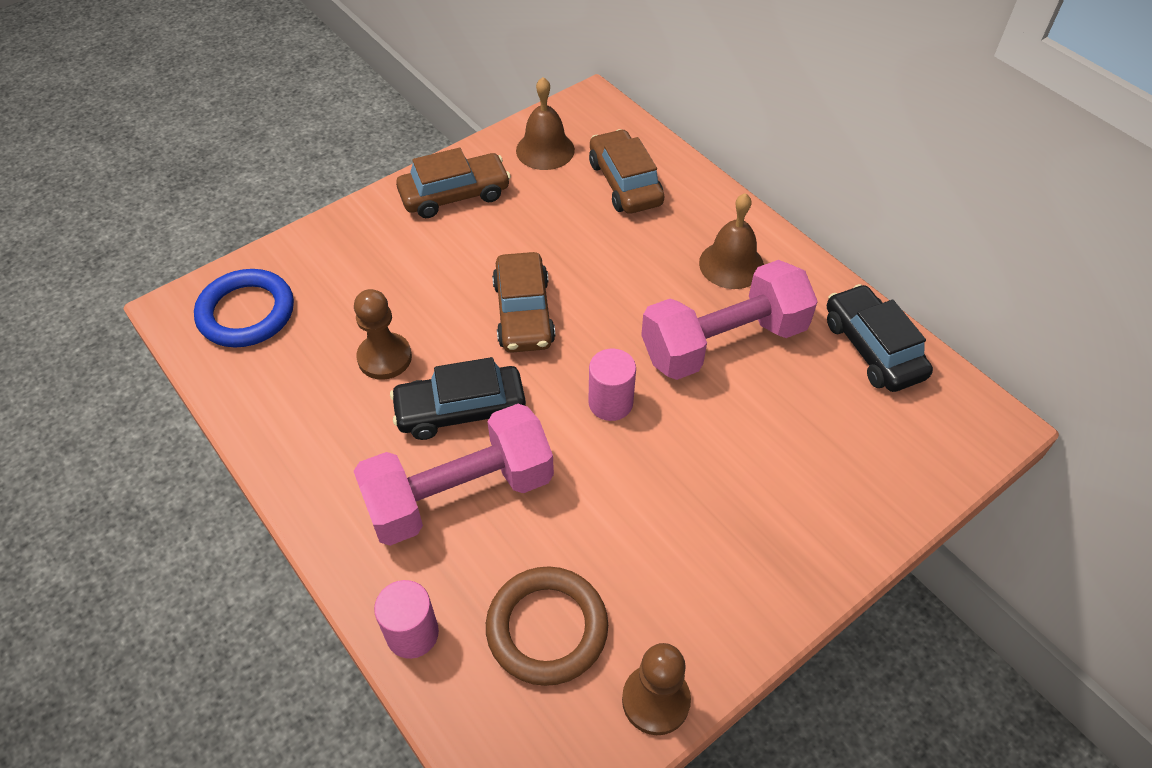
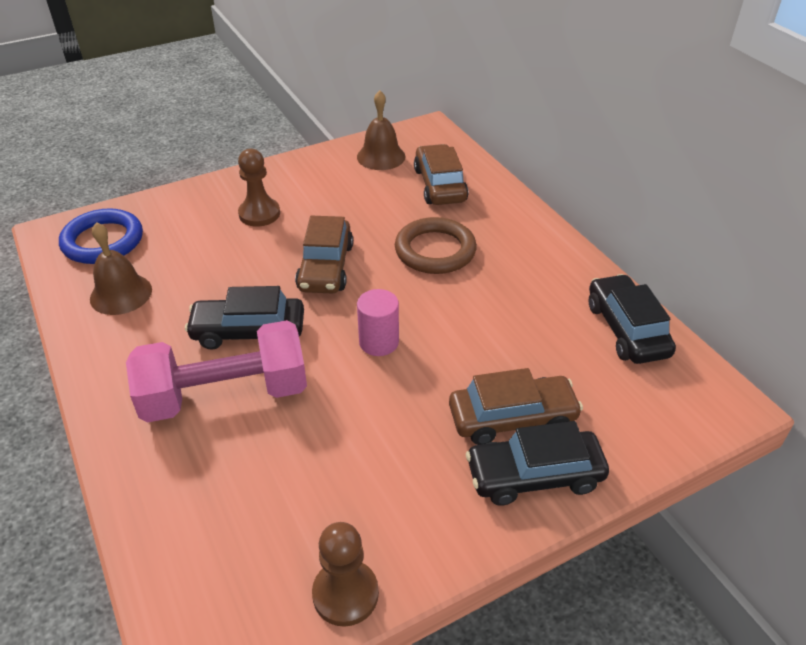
camera: 10 degrees right, 10 degrees down
brown pawn [354,289,412,380] -> brown pawn moved to [238,149,280,227]
pink cylinder [374,580,439,659] -> none
brown car [396,148,511,218] -> brown car moved to [449,368,583,445]
brown ring [486,566,608,686] -> brown ring moved to [395,217,477,274]
pink dumbbell [641,260,818,380] -> none
brown bell [699,193,764,289] -> brown bell moved to [90,222,152,315]
none -> black car [466,421,609,506]

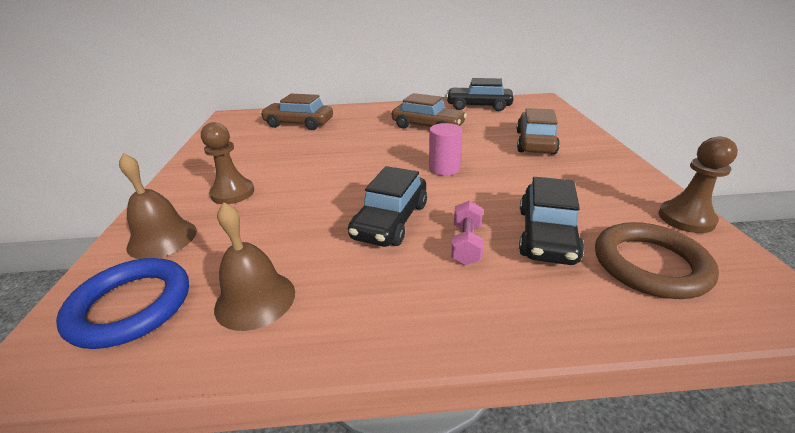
camera: 65 degrees left, 10 degrees down
pink dumbbell [126,320,307,423] -> pink dumbbell [451,201,484,265], size x0.44
brown car [295,216,353,294] -> brown car moved to [392,93,467,128]
brown bell [357,90,405,170] -> brown bell moved to [119,153,197,259]
brown ring [395,217,477,274] -> brown ring moved to [595,222,719,299]
black car [466,421,609,506] -> black car moved to [519,177,584,265]

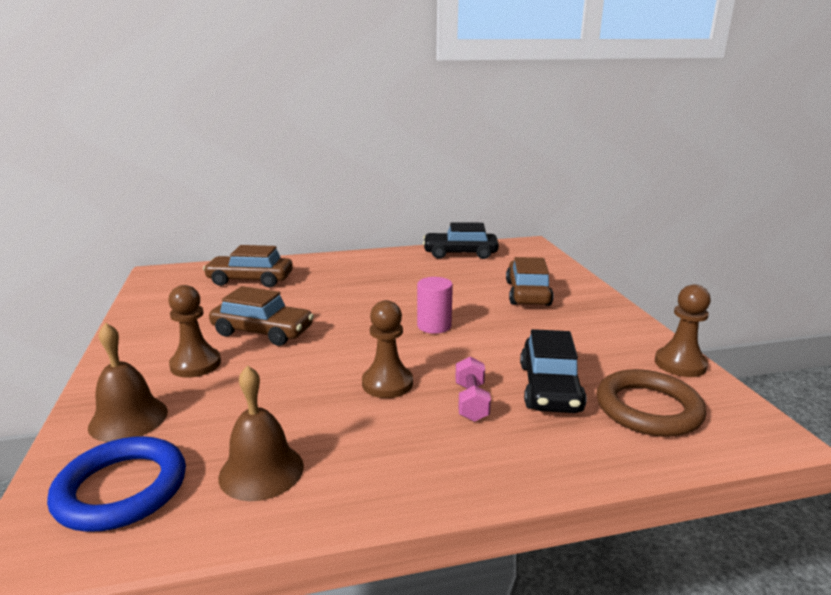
camera: 10 degrees left, 10 degrees down
black car [348,166,427,247] -> brown pawn [362,300,413,398]
brown car [392,93,467,128] -> brown car moved to [209,286,314,346]

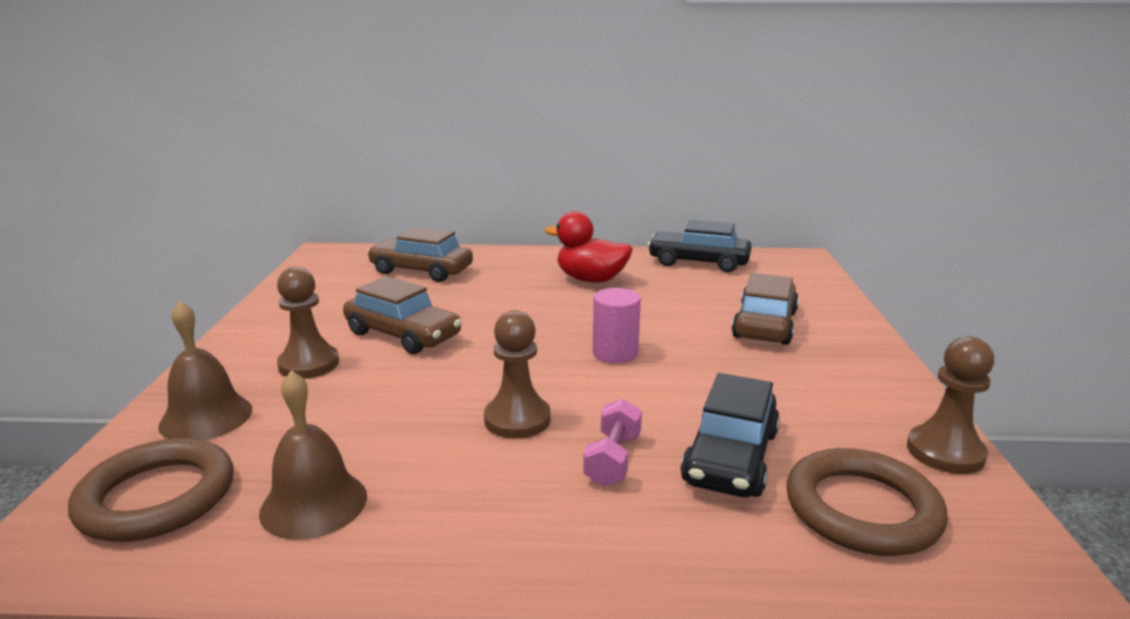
camera: 15 degrees right, 0 degrees up
blue ring [47,436,186,532] -> brown ring [68,438,234,542]
none -> red duck [545,211,633,282]

